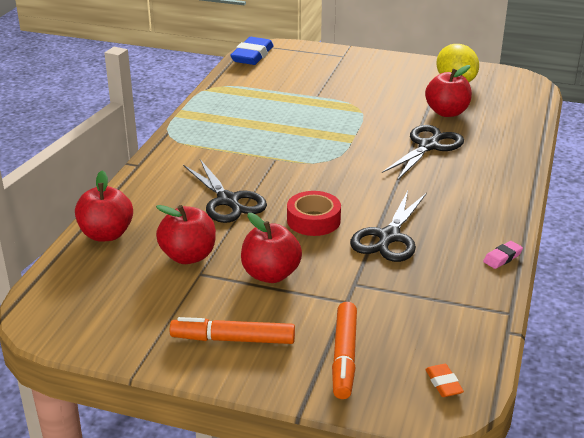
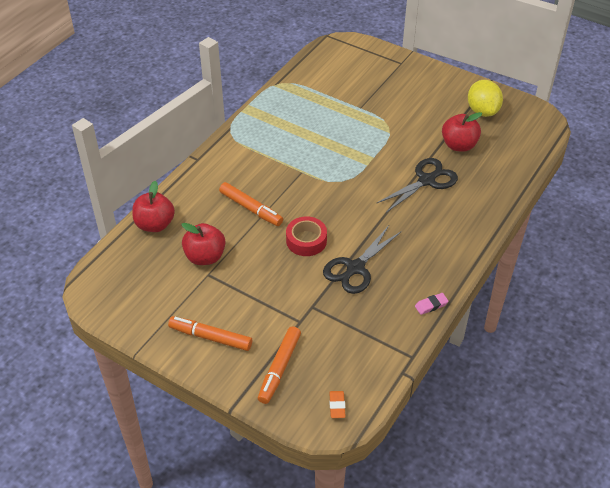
camera: 15 degrees right, 15 degrees up
black scissors [183,159,267,223] -> orange marker [219,182,283,226]
blue eraser [230,37,273,65] -> none
red apple [241,213,302,283] -> none

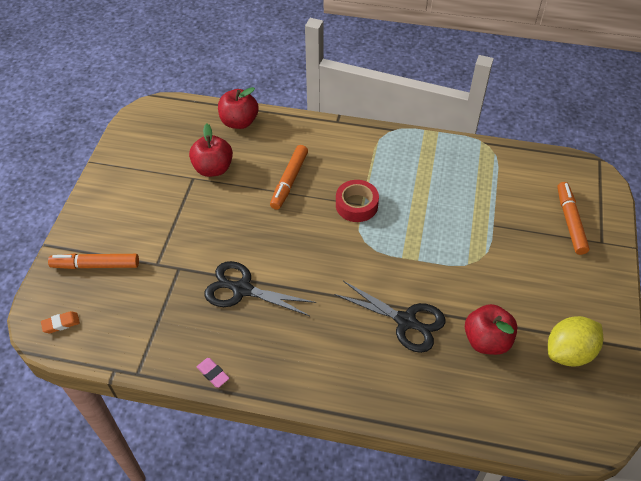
camera: 70 degrees right, 5 degrees up
orange marker [168,316,252,351] -> orange marker moved to [557,182,590,255]
red tape [286,216,327,256] -> red tape moved to [336,180,379,222]

